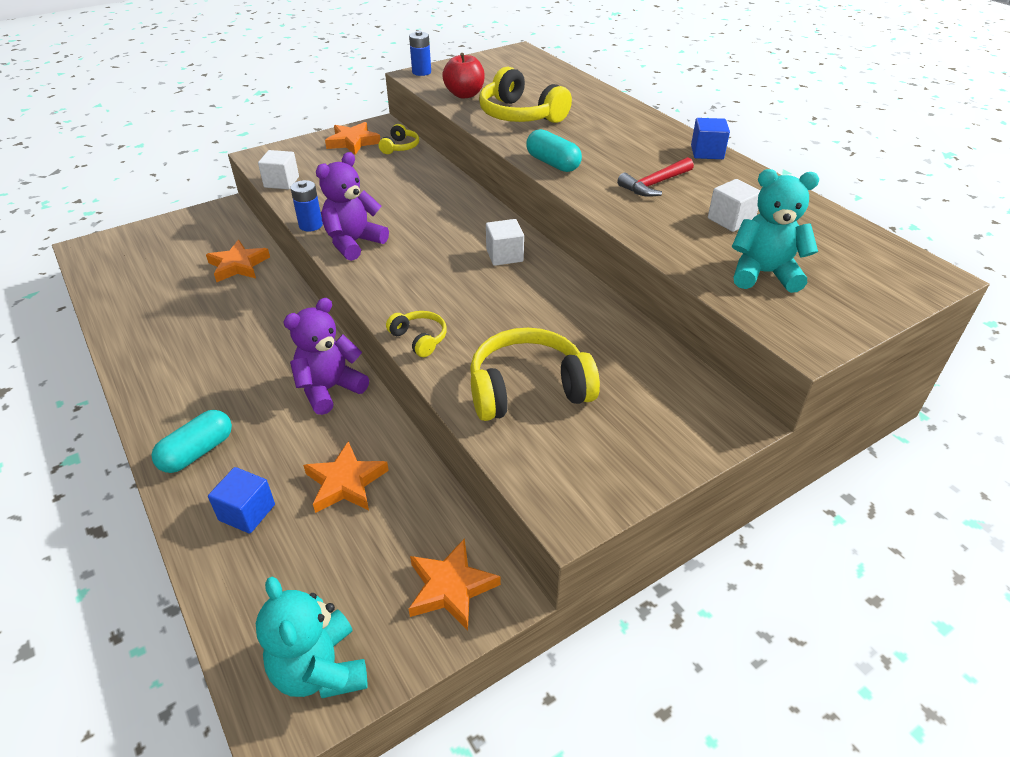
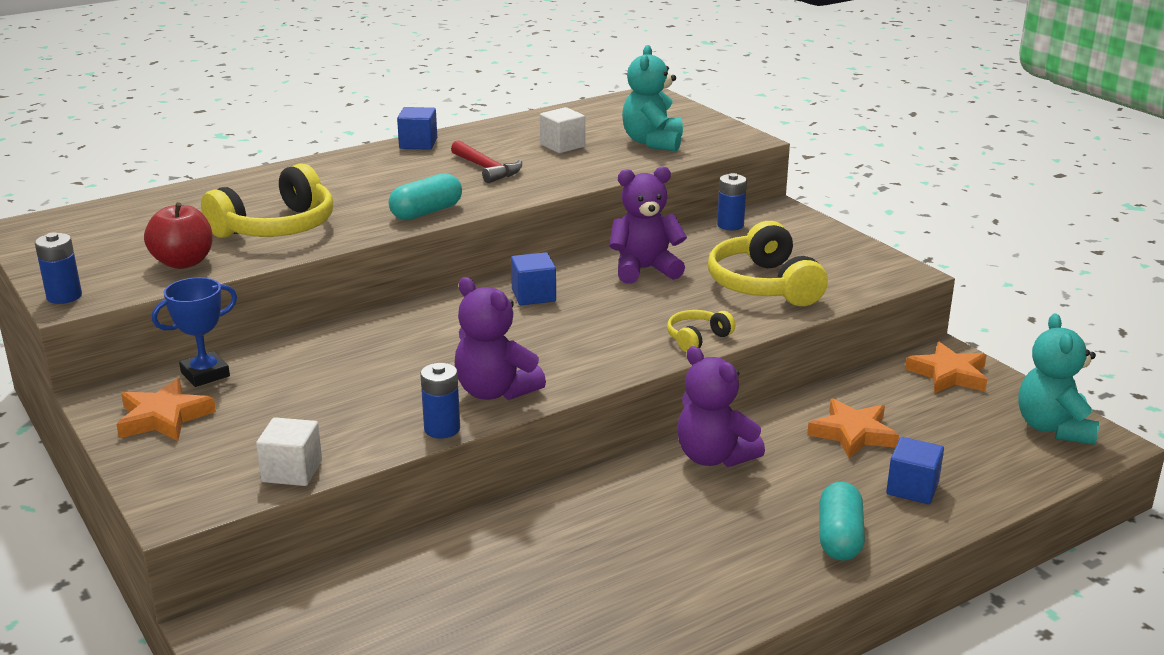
camera: 90 degrees left, 15 degrees down
turquoise capsule [151,410,232,473] -> turquoise capsule turned 60 degrees clockwise [820,482,865,561]
orange star [206,240,270,282] -> none
turquoise teddy bear [256,577,368,698] -> turquoise teddy bear turned 120 degrees clockwise [1018,313,1099,445]
yellow headphones [379,124,419,154] -> blue trophy [152,277,237,387]
white cube [486,219,524,266] -> blue cube [511,252,556,305]
none -> purple teddy bear [609,166,687,284]
none -> blue battery [717,173,747,230]

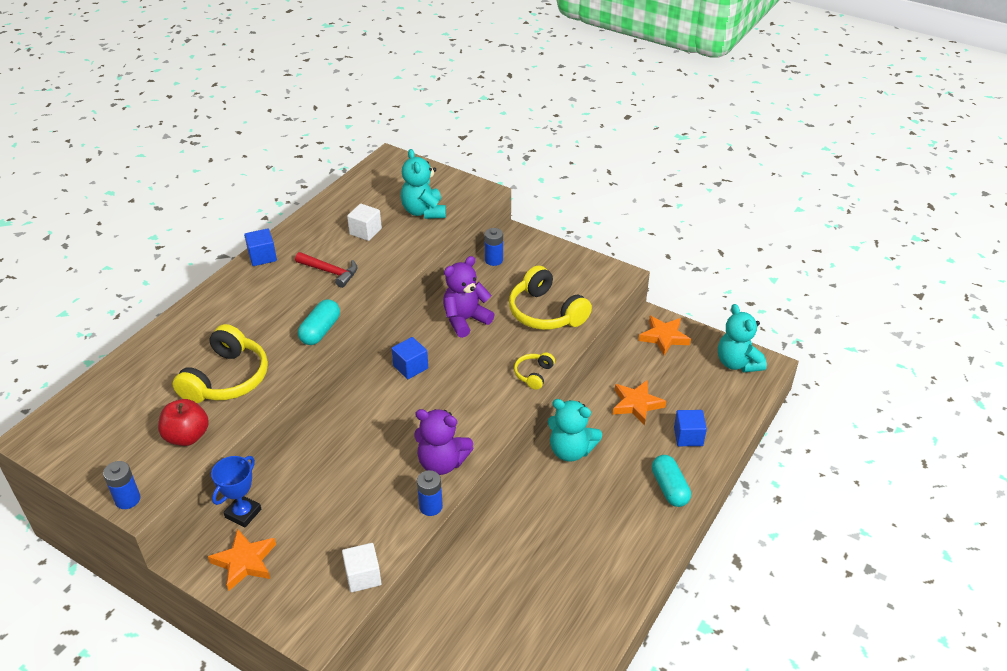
camera: 25 degrees left, 15 degrees up
purple teddy bear [677,346,765,467] -> turquoise teddy bear [548,399,602,462]

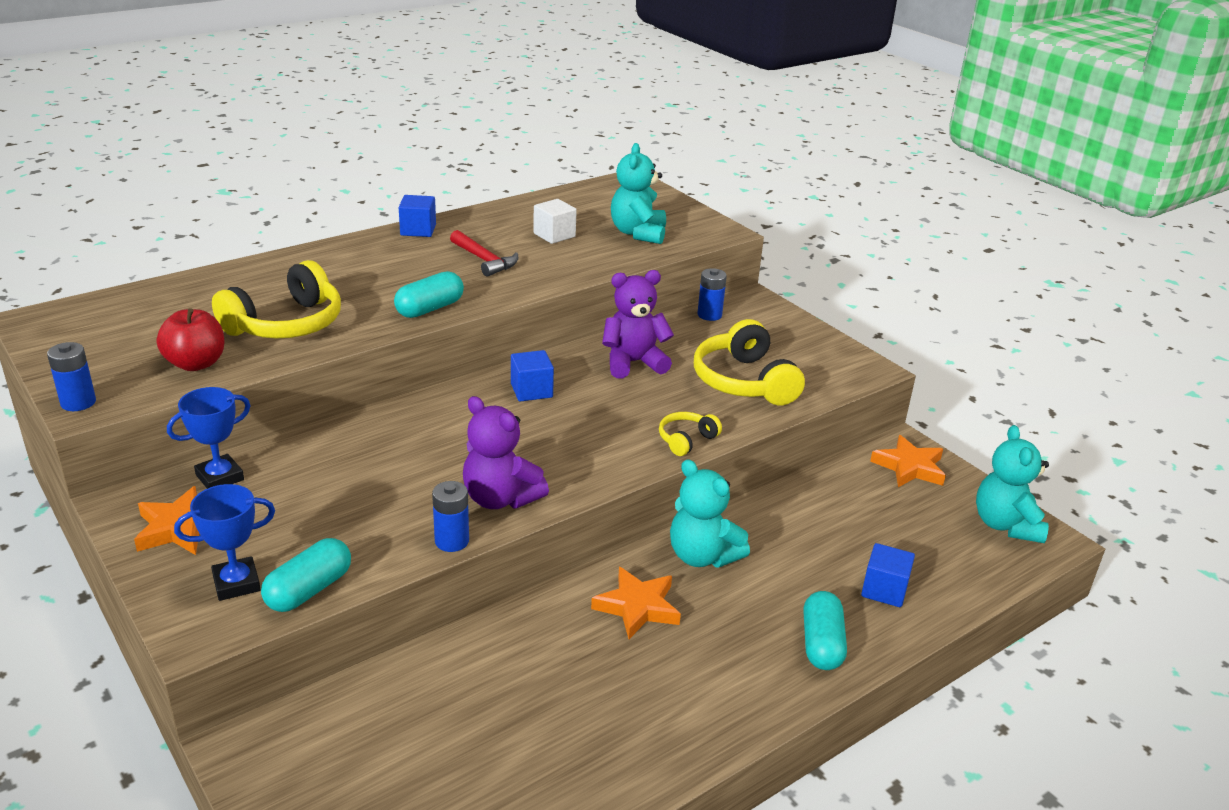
camera: 20 degrees right, 10 degrees down
white cube [342,543,381,592] -> turquoise capsule [261,538,351,612]
orange star [613,380,666,426] -> orange star moved to [591,567,681,639]
none -> blue trophy [174,484,275,601]

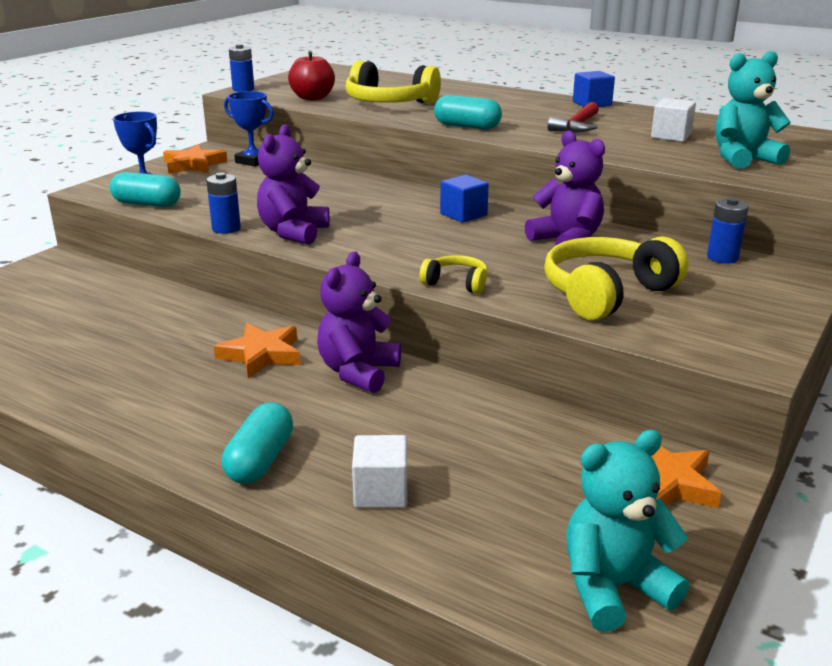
camera: 70 degrees right, 5 degrees down
turquoise teddy bear [670,459,750,567] -> purple teddy bear [317,251,401,393]
turquoise capsule [803,591,847,670] -> turquoise capsule turned 60 degrees counterclockwise [222,402,293,484]
blue cube [861,543,915,607] -> white cube [352,435,407,508]

